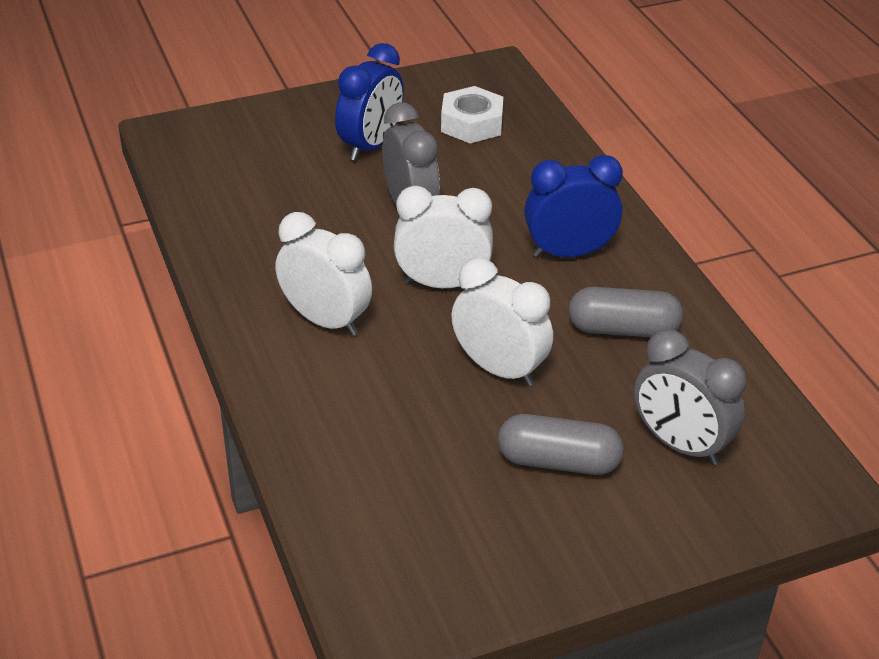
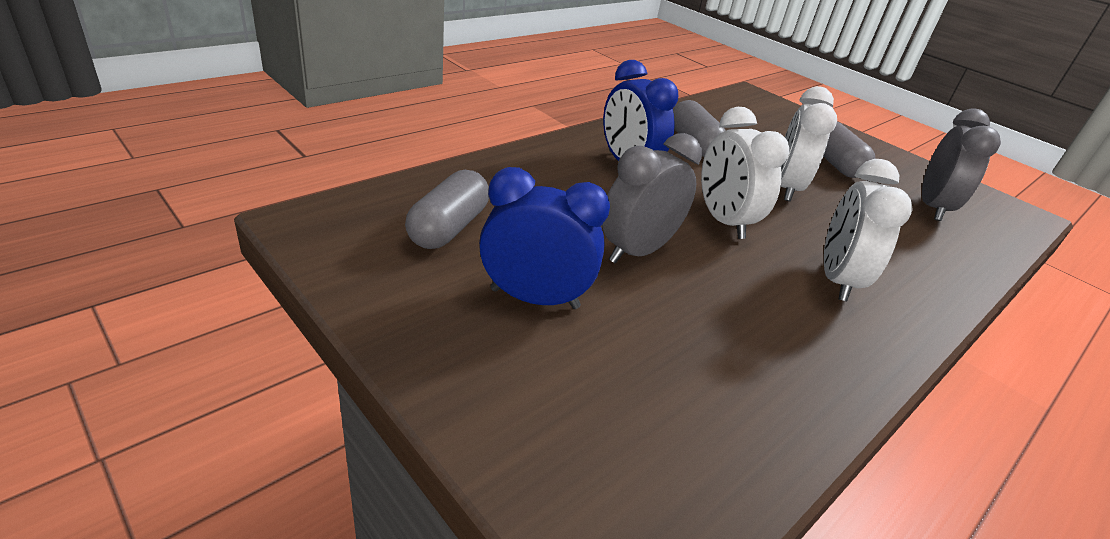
camera: 115 degrees left, 5 degrees down
white nut [441,86,503,143] -> grey capsule [405,170,489,249]
grey clock [634,329,746,465] -> grey clock moved to [922,108,1001,221]

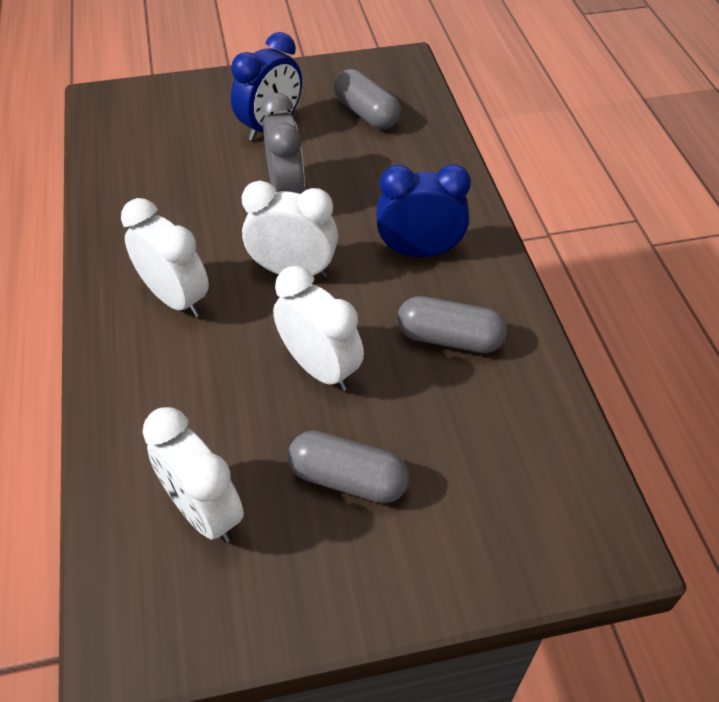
camera: 125 degrees right, 15 degrees up
grey clock [922,108,1001,221] -> white clock [142,407,244,543]

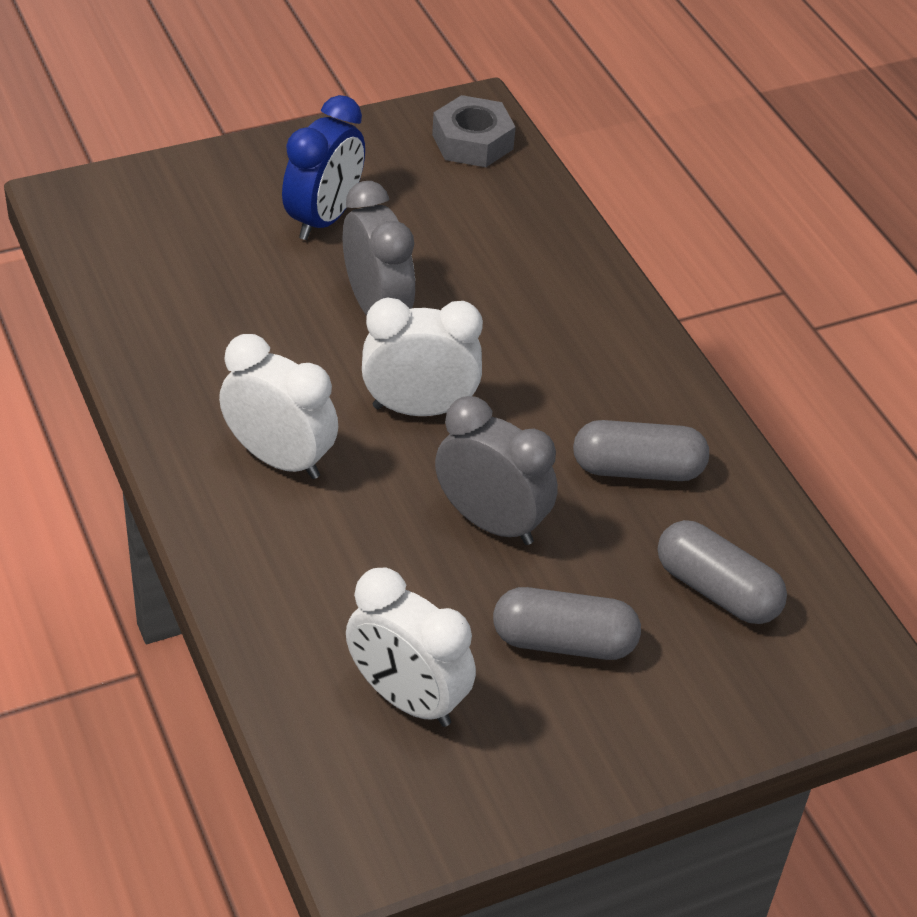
camera: 15 degrees left, 5 degrees down
white clock [273,266,364,391] -> grey clock [435,396,558,545]
grey capsule [334,69,401,129] -> grey capsule moved to [658,520,787,624]
blue clock [376,164,471,257] -> none
none -> grey nut [432,95,516,167]

